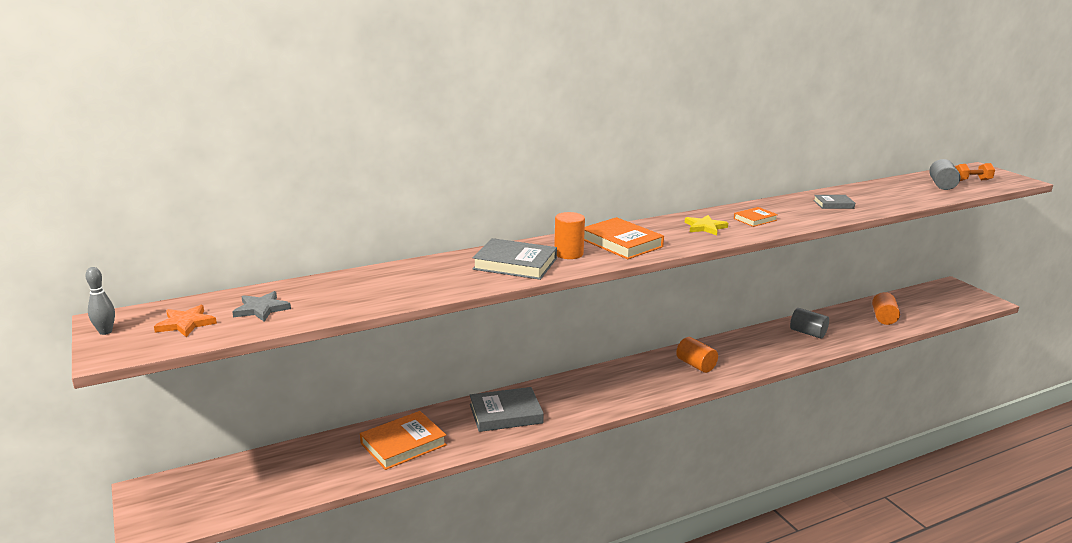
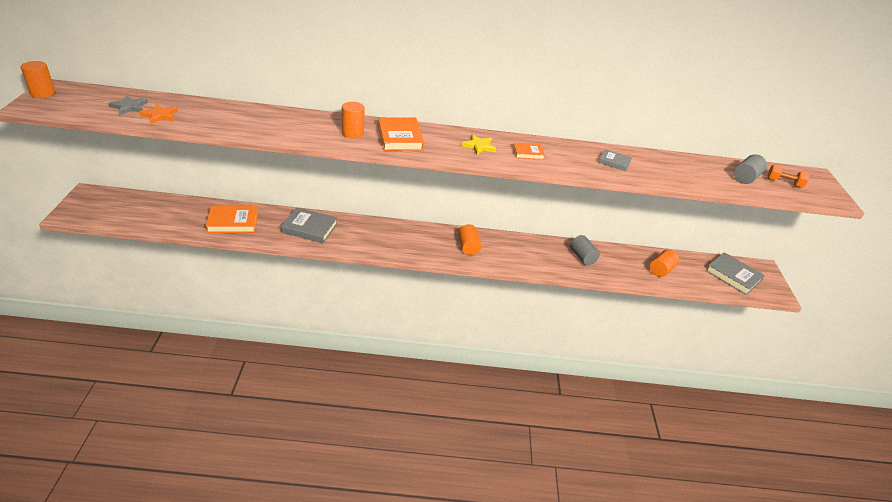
camera: 25 degrees right, 15 degrees up
grey bowling pin [85,267,115,335] -> orange cylinder [21,61,55,98]
orange star [154,305,217,337] -> orange star moved to [139,103,178,124]
grey book [472,238,557,280] -> grey book moved to [706,252,765,295]

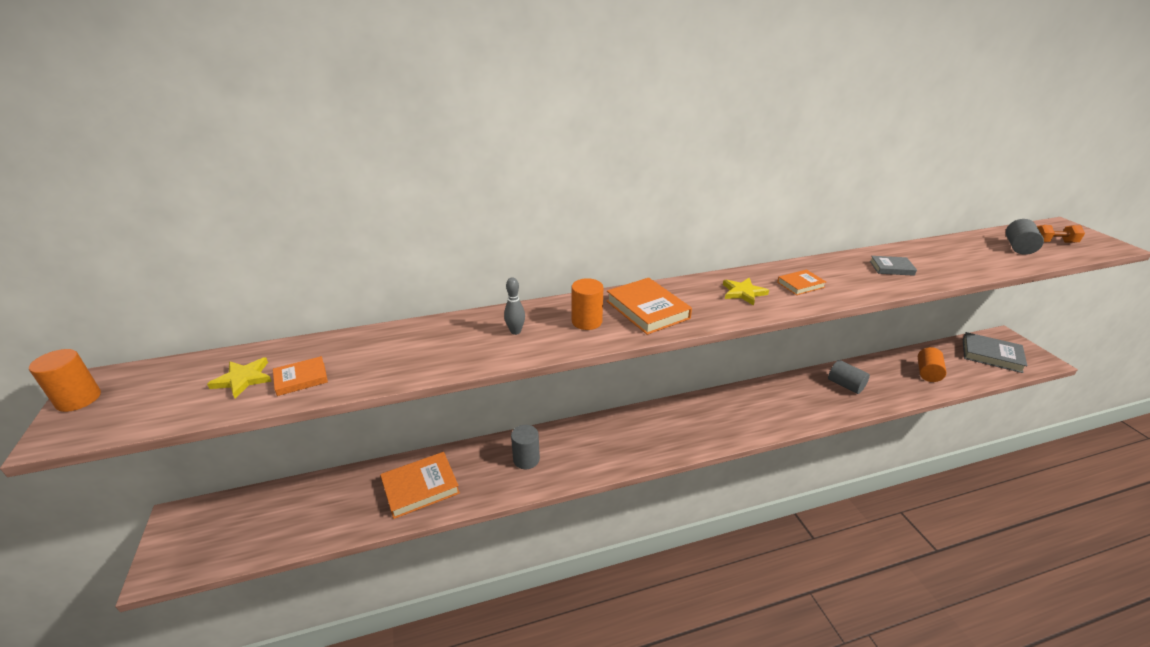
camera: 15 degrees left, 5 degrees down
grey star [109,95,148,116] -> yellow star [207,357,272,399]
orange star [139,103,178,124] -> orange book [273,356,328,396]
grey book [281,207,337,243] -> grey cylinder [511,425,540,469]
orange cylinder [458,224,481,255] -> none
none -> grey bowling pin [504,277,525,335]

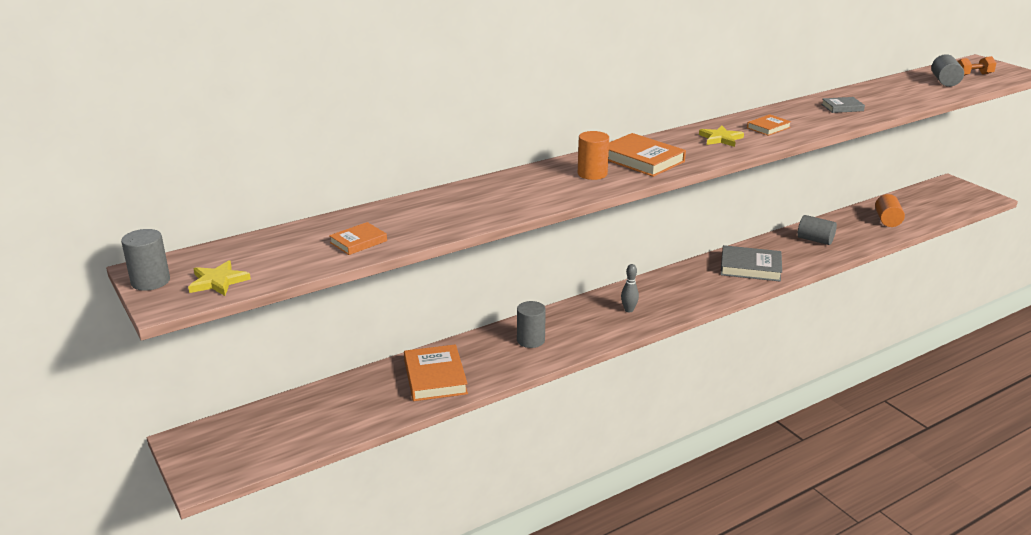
camera: 15 degrees left, 5 degrees down
orange cylinder [29,349,101,412] -> grey cylinder [121,229,170,291]
yellow star [207,357,272,399] -> yellow star moved to [188,260,251,296]
orange book [380,452,460,519] -> orange book turned 60 degrees counterclockwise [404,344,468,401]
grey bowling pin [504,277,525,335] -> grey bowling pin moved to [621,264,639,313]
grey book [963,332,1027,373] -> grey book moved to [720,245,782,282]

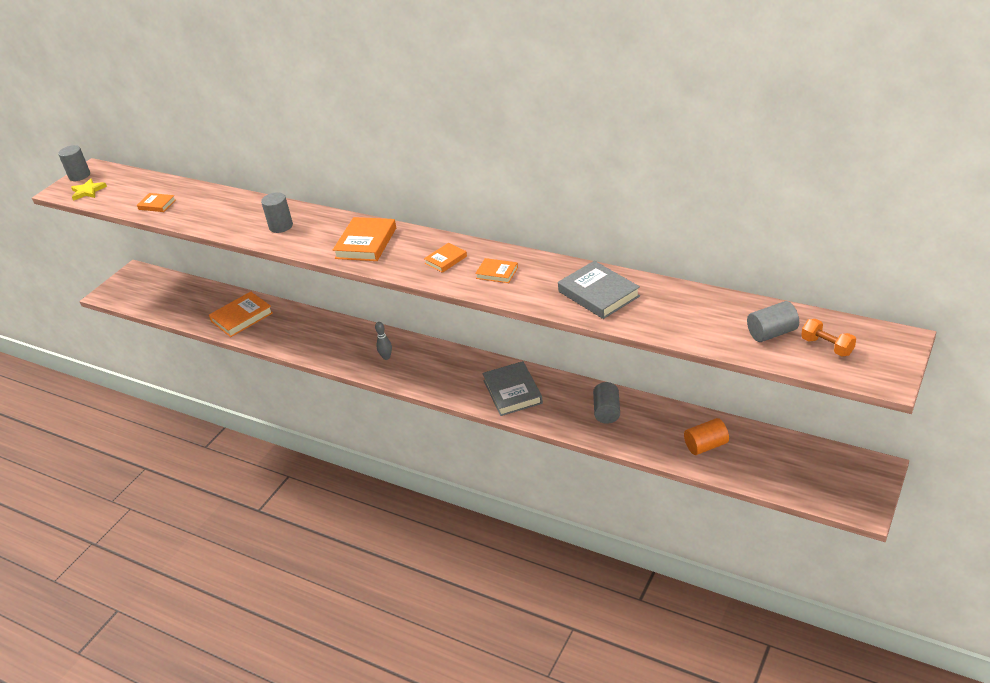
camera: 65 degrees right, 10 degrees up
grey cylinder [517,301,546,348] -> grey cylinder moved to [261,192,293,233]
orange cylinder [578,131,609,180] -> none
yellow star [699,126,744,147] -> orange book [424,243,467,273]
grey book [821,97,865,113] -> grey book [558,261,640,319], size x1.78

